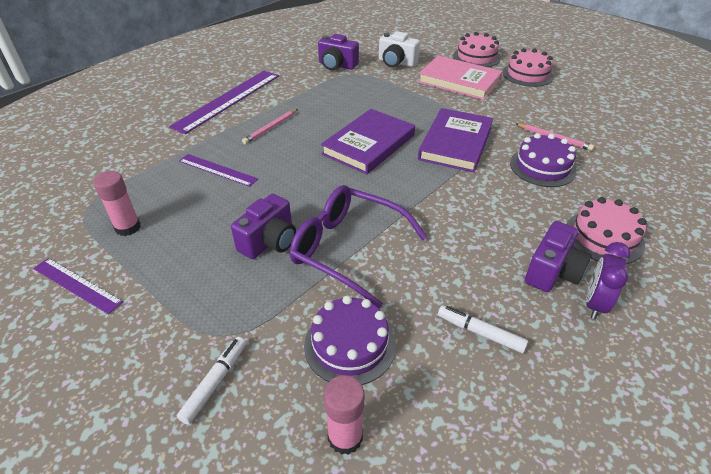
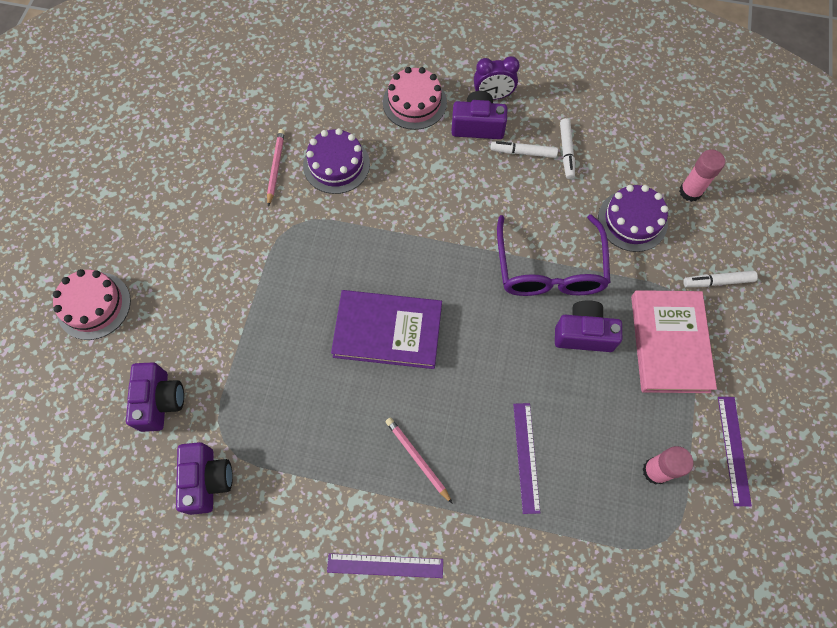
camera: 120 degrees left, 25 degrees up
purple ruler [169,71,279,134] -> purple ruler [327,553,443,578], size x0.55
pink pencil [242,109,298,144] -> pink pencil turned 135 degrees counterclockwise [386,418,453,504]
white camera [379,31,420,67] -> purple camera [126,362,184,432]
pink book [418,56,503,100] -> pink book moved to [631,290,717,393]
purple book [418,108,493,172] -> none
pink cake [502,48,554,87] -> none
none -> white marker [490,141,558,158]

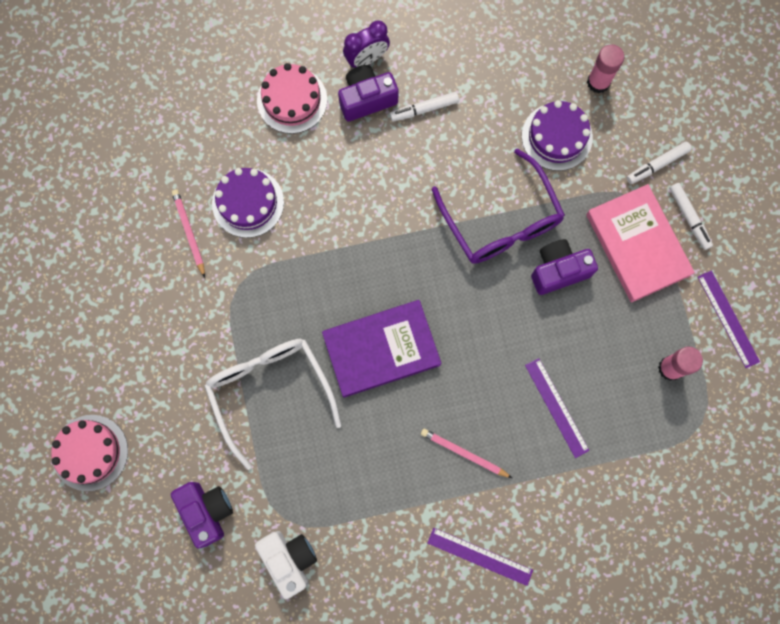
camera: 25 degrees left, 10 degrees up
purple camera [176,442,233,515] -> white camera [255,531,317,599]
purple ruler [327,553,443,578] -> purple ruler turned 45 degrees clockwise [427,528,533,586]
white marker [560,118,575,179] -> white marker moved to [669,183,713,250]
none -> white glasses [204,339,342,470]

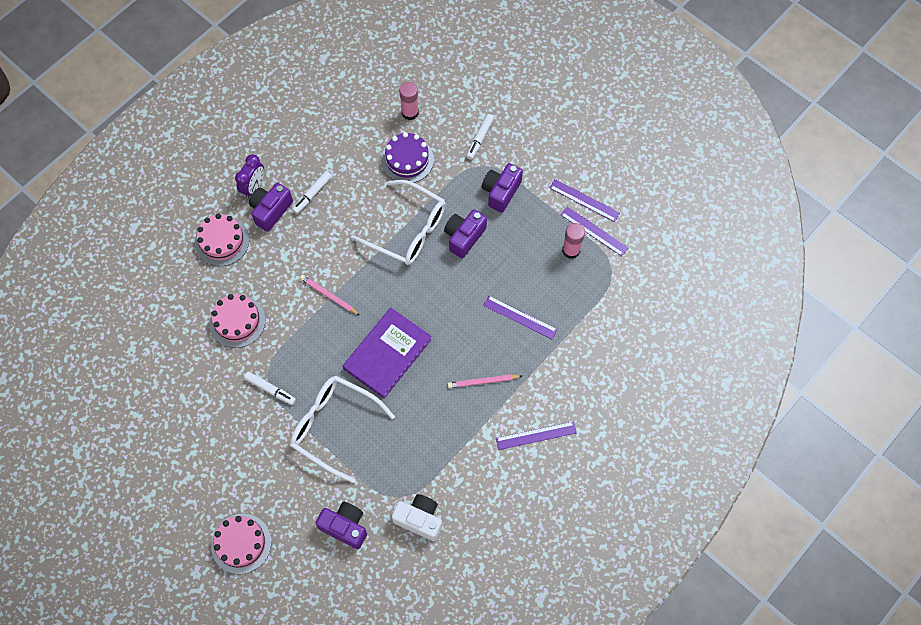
camera: 35 degrees left, 10 degrees down
pink pencil [172,189,205,278] -> pink pencil moved to [300,275,360,315]
purple cake [212,168,284,238] -> pink cake [209,294,266,348]
purple glasses [432,148,565,264] -> white glasses [351,180,446,265]
pink book [586,184,695,303] -> purple camera [482,163,523,213]
white marker [669,183,713,250] -> white marker moved to [244,371,296,405]
none -> purple ruler [561,207,628,256]

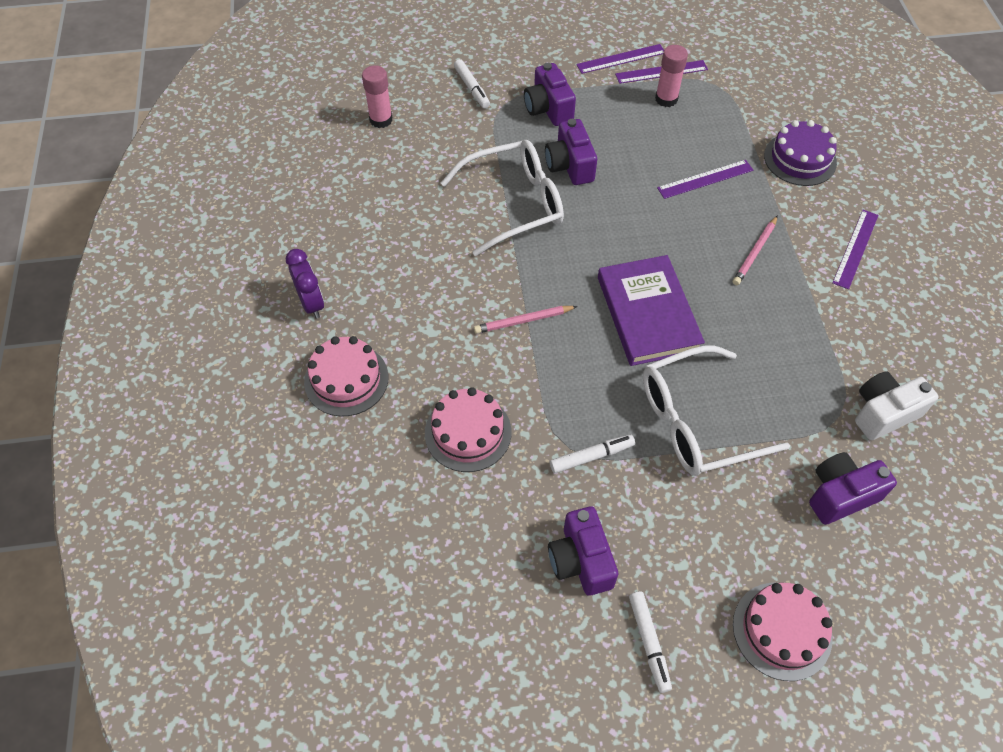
camera: 50 degrees left, 10 degrees down
purple camera [249,183,293,232] -> purple camera moved to [548,506,618,596]
white marker [292,171,332,214] -> white marker moved to [629,591,672,693]
purple cake [381,132,434,183] -> purple cake moved to [764,120,837,186]

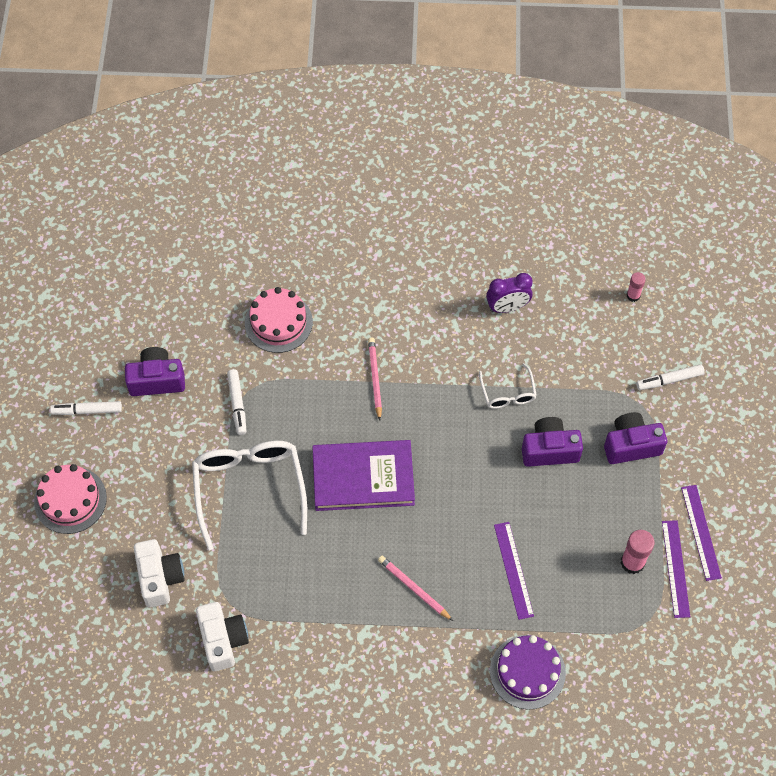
camera: 100 degrees right, 5 degrees up
purple clock [286,249,324,319] -> purple clock moved to [486,273,533,313]
pink cake [304,336,389,417] -> none
pink glue stick [362,65,393,128] -> pink glue stick [627,272,646,302], size x0.62
white glasses [441,140,564,256] -> white glasses [479,363,537,409], size x0.50
purple camera [809,452,897,525] -> white camera [134,539,185,607]
purple ruler [832,210,879,289] -> none

